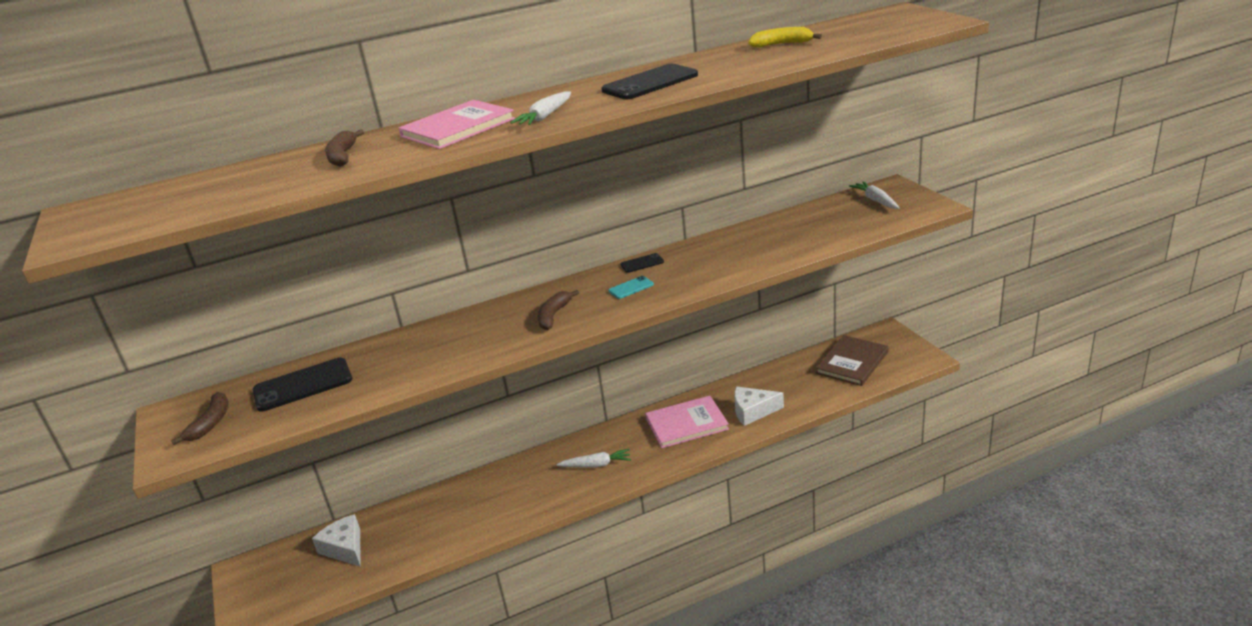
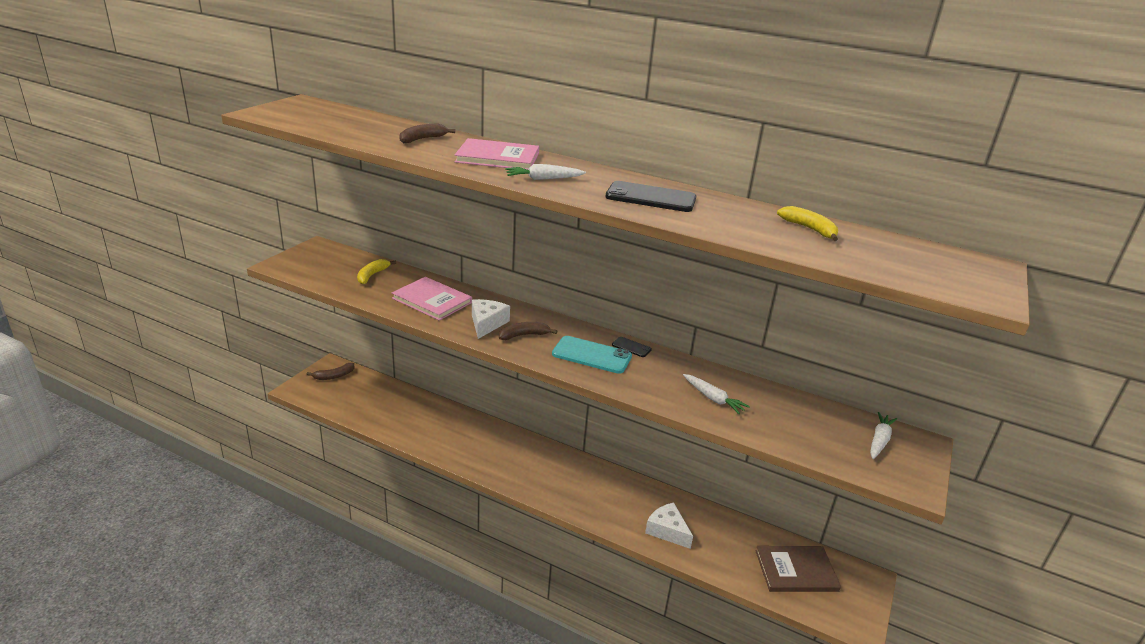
camera: 45 degrees right, 0 degrees up
brown banana [171,392,228,445] -> brown banana moved to [306,363,355,380]
black phone [253,358,352,412] -> yellow banana [357,259,396,284]
white cheese [312,514,360,566] -> white cheese moved to [472,299,510,339]
white carrot [557,449,631,467] -> white carrot moved to [683,374,750,414]
turquoise phone [608,276,654,299] -> turquoise phone [552,336,632,374], size x1.97
pink book [645,396,729,448] -> pink book moved to [392,277,472,321]

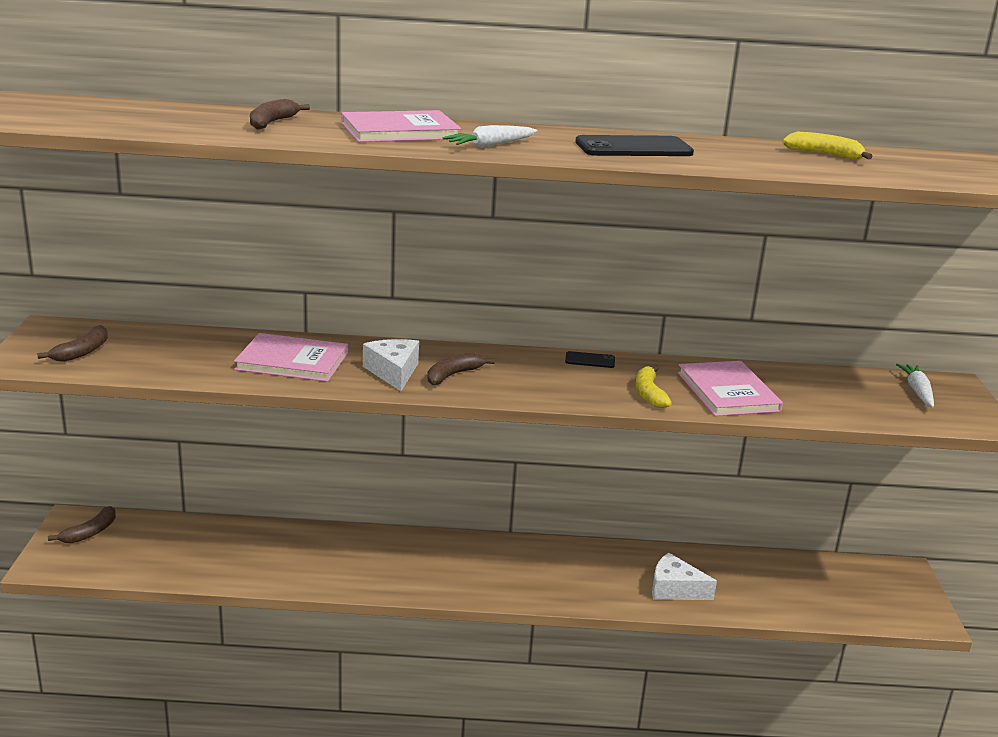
camera: 25 degrees left, 5 degrees down
yellow banana [357,259,396,284] -> yellow banana moved to [636,365,672,408]
turquoise phone [552,336,632,374] -> none
white carrot [683,374,750,414] -> pink book [678,361,783,416]
brown book [756,546,841,592] -> none
none -> brown banana [37,325,108,362]

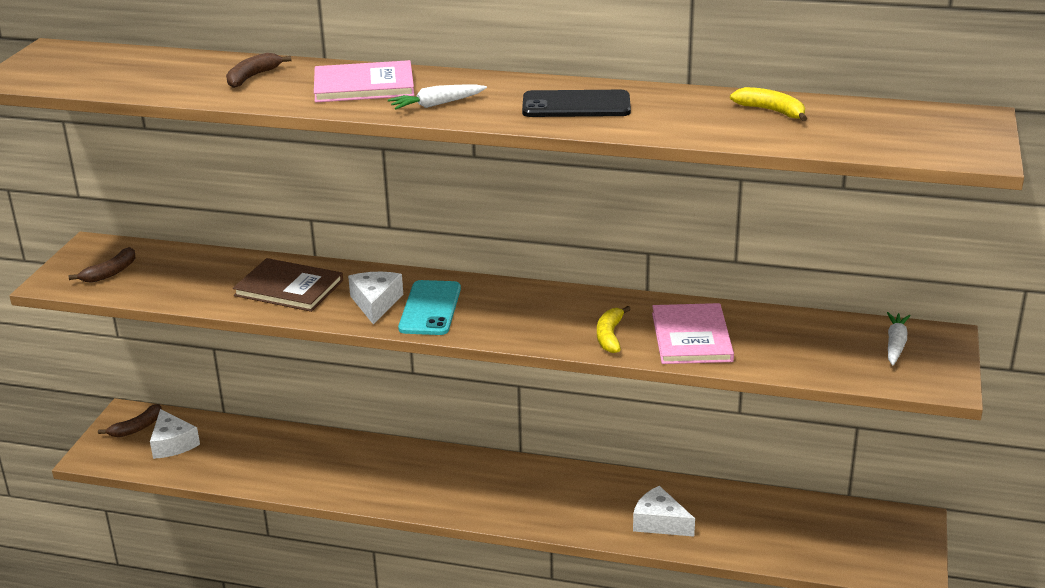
camera: 15 degrees right, 5 degrees up
pink book [234,333,348,382] -> brown book [233,258,343,312]
brown banana [427,353,495,385] -> turquoise phone [398,280,461,335]
black phone [565,351,615,368] -> none
none -> white cheese [150,409,200,459]

